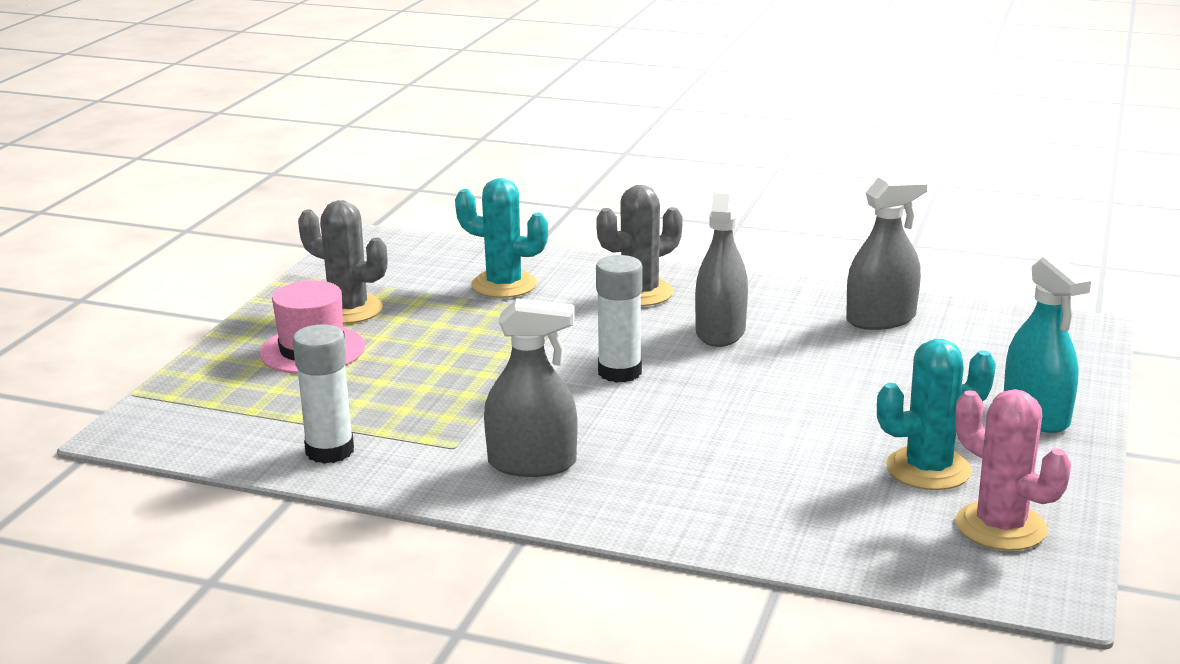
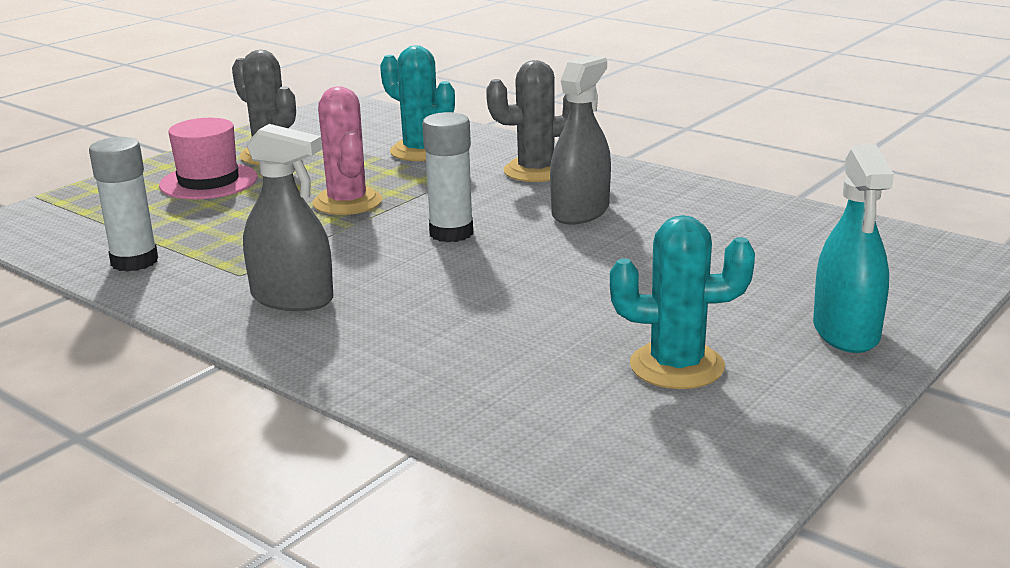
camera: 20 degrees right, 0 degrees up
grey spray bottle [846,176,928,330] -> none
pink cactus [955,389,1071,551] -> pink cactus moved to [312,86,382,215]

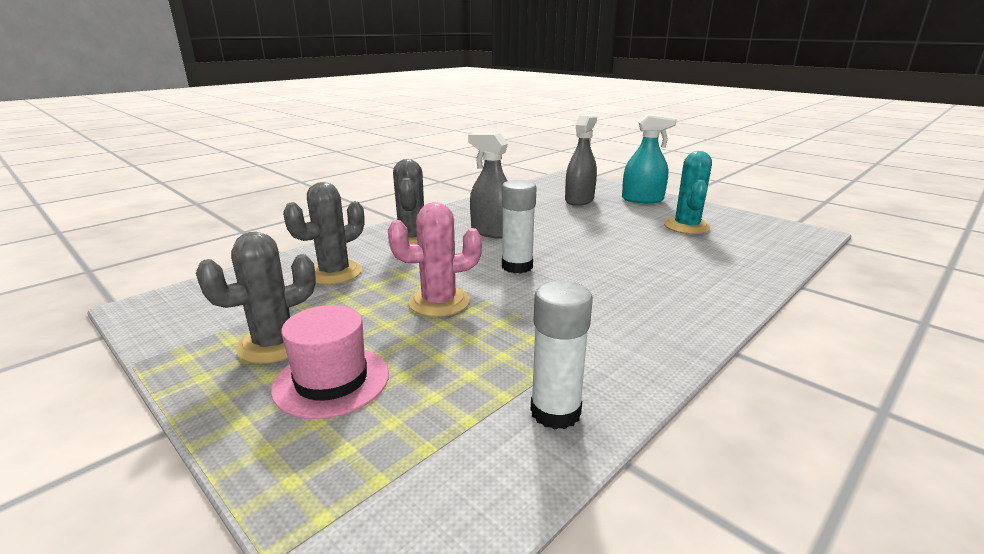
camera: 85 degrees left, 0 degrees up
grey spray bottle [243,124,333,311] -> grey spray bottle moved to [565,115,597,206]
turquoise cactus [380,45,455,161] -> grey cactus [283,182,365,285]

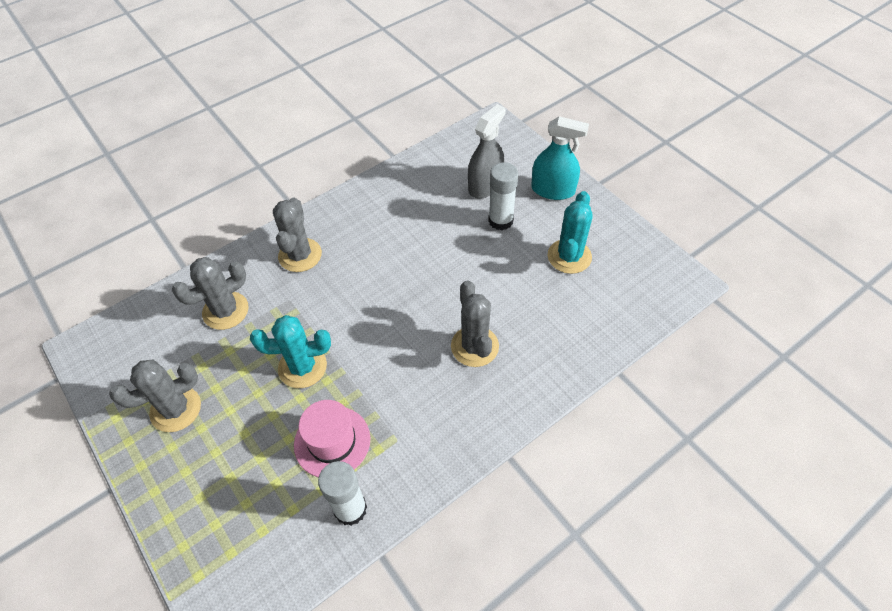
camera: 10 degrees right, 30 degrees up
pink hat [271,305,389,419] -> pink hat moved to [294,400,370,477]
pink cactus [388,202,482,317] -> turquoise cactus [250,315,331,388]
grey spray bottle [468,133,508,238] -> none
white glue stick [502,180,537,273] -> white glue stick moved to [488,162,518,230]
none -> grey cactus [451,280,499,367]

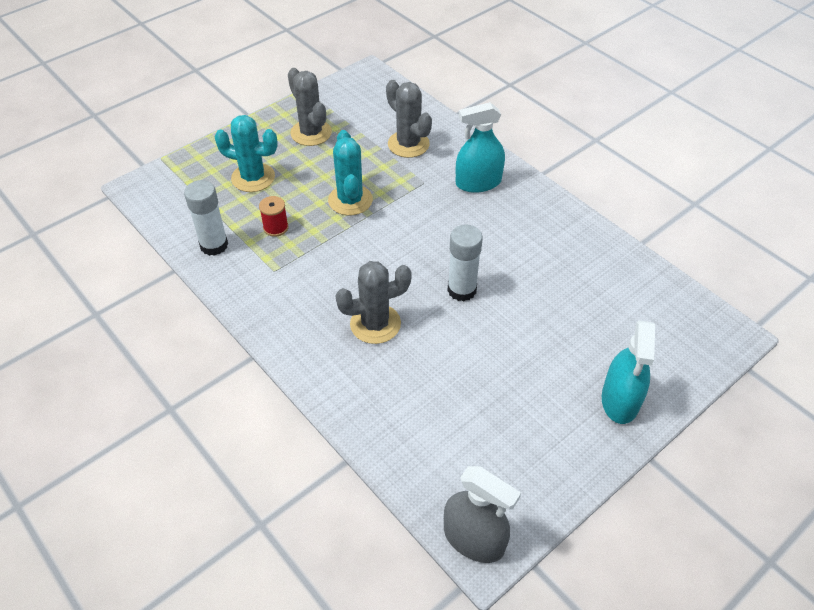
camera: 85 degrees right, 5 degrees down
grey cactus [273,198,322,272] -> turquoise spray bottle [456,102,505,193]
pink hat [294,400,370,477] -> red spool [259,196,289,237]
grey spray bottle [468,104,506,199] -> grey spray bottle moved to [444,466,521,563]
white glue stick [488,162,518,230] -> white glue stick moved to [447,225,483,301]
turquoise cactus [548,191,593,274] -> turquoise cactus moved to [214,115,278,192]

